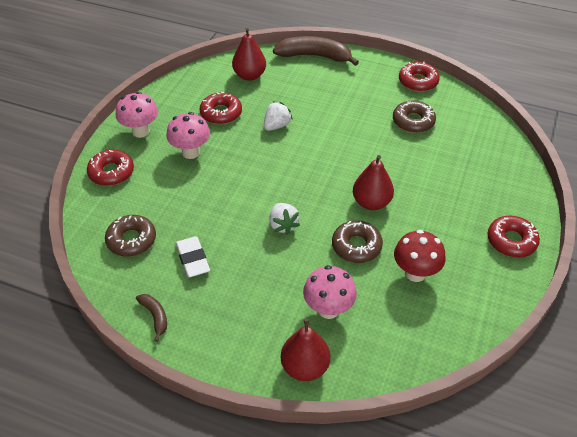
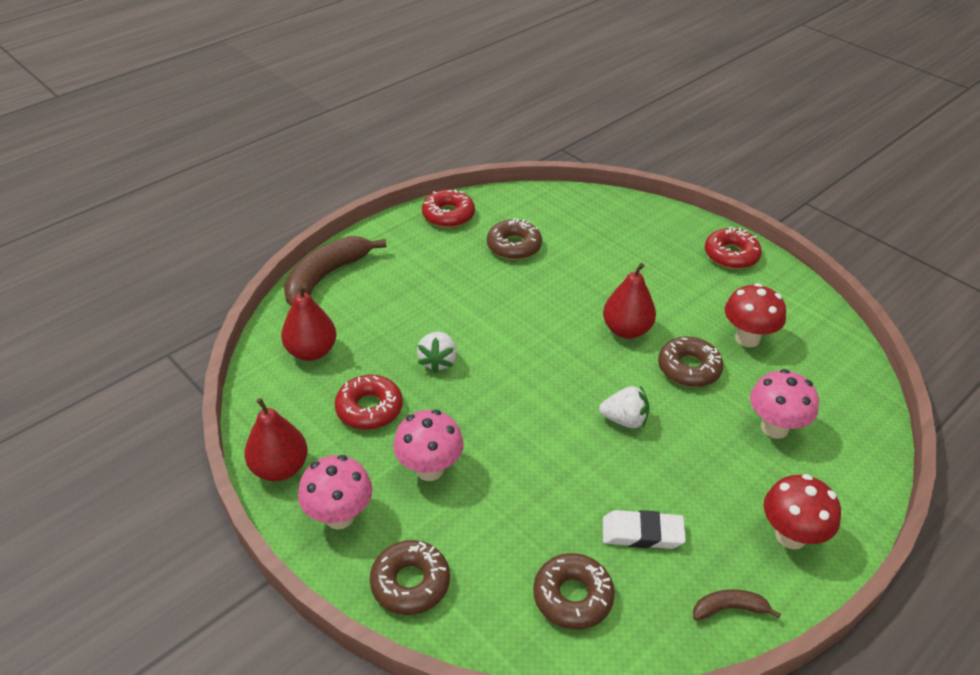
camera: 65 degrees left, 5 degrees down
red donut [87,150,134,186] -> brown donut [369,540,450,615]
white strawberry [264,101,293,131] -> white strawberry turned 150 degrees counterclockwise [417,332,457,373]
red pear [281,318,330,381] -> red pear moved to [244,398,308,481]
none -> red mushroom [764,474,841,549]

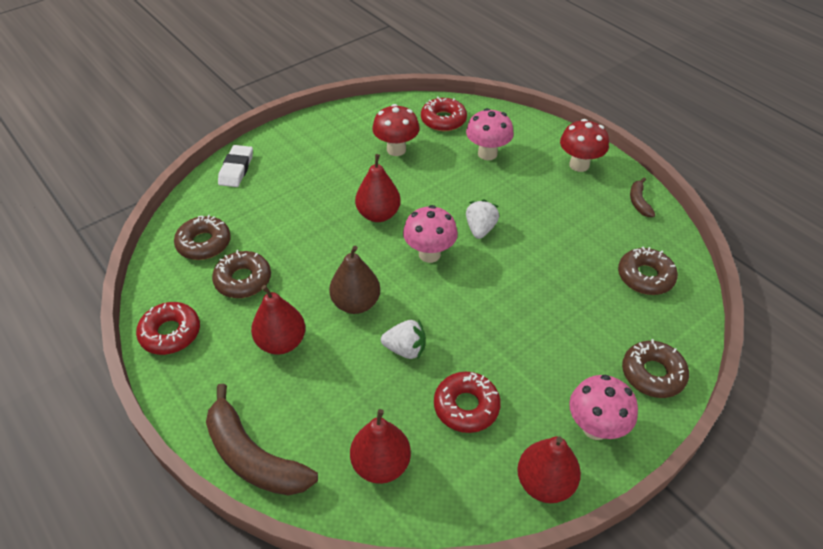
camera: 85 degrees left, 5 degrees up
pink mushroom [393,410,464,481] -> pink mushroom moved to [403,205,458,263]
white eraser [603,510,686,549] -> white eraser moved to [218,145,253,187]
brown donut [658,337,723,387] -> brown donut moved to [174,215,231,260]
red donut [705,227,762,269] -> red donut moved to [421,97,467,131]
none -> red pear [251,285,305,355]
none -> brown pear [329,246,380,314]

